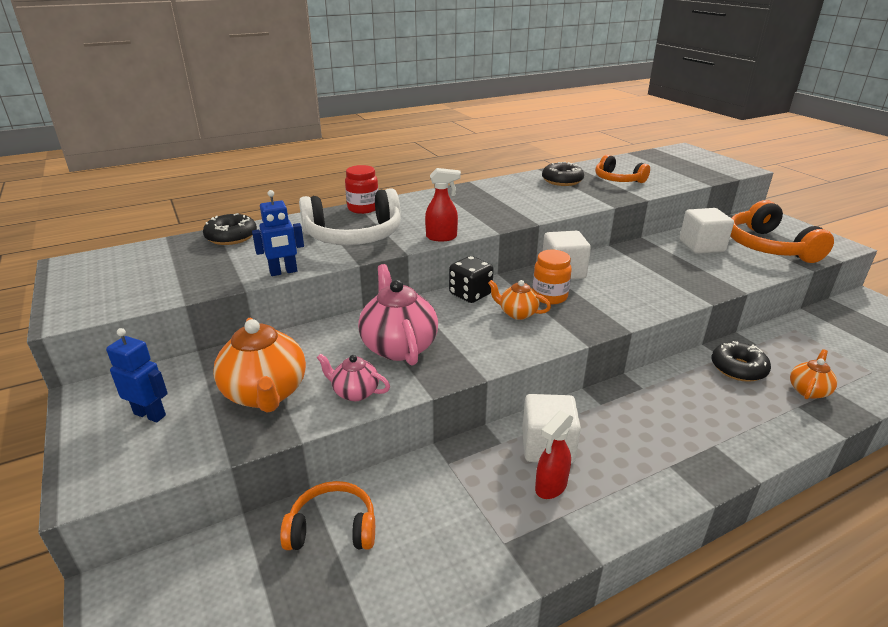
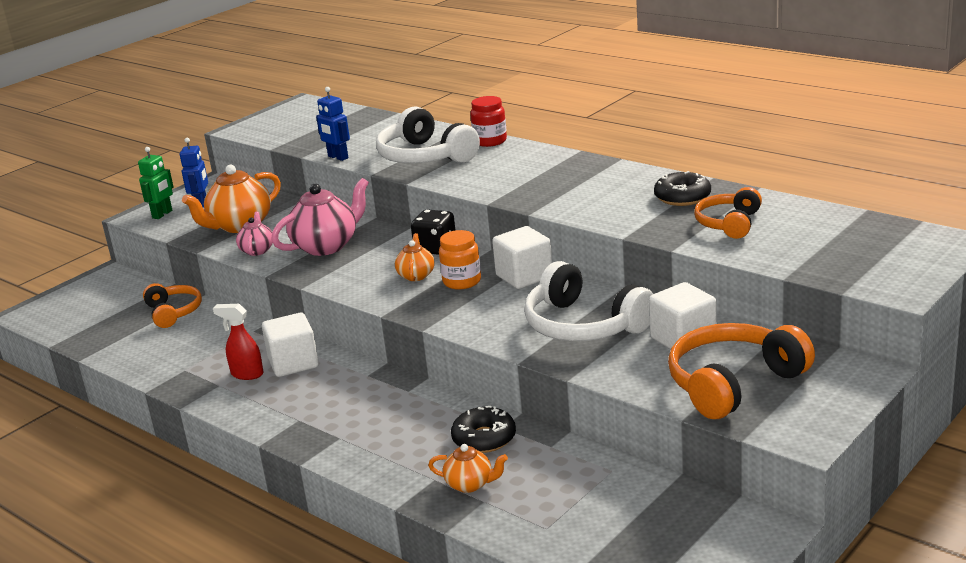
camera: 70 degrees right, 5 degrees down
black donut [203,213,257,245] -> none
red spray bottle [425,168,461,241] -> none
none -> green robot [138,147,174,219]
none -> white headphones [524,261,653,341]

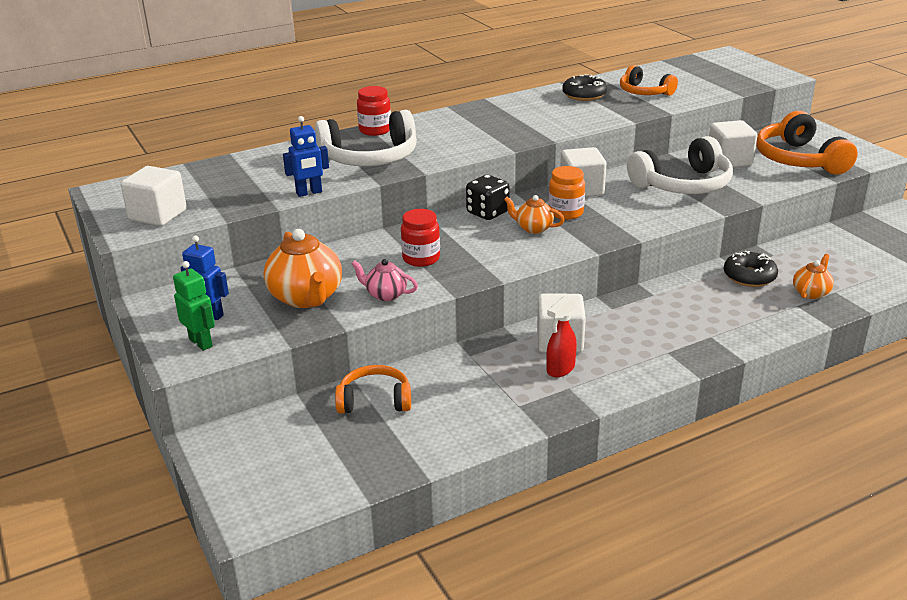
camera: 70 degrees left, 5 degrees up
pink teapot [271,178,369,256] -> red jar [401,209,440,267]
none -> white cube [121,166,187,226]

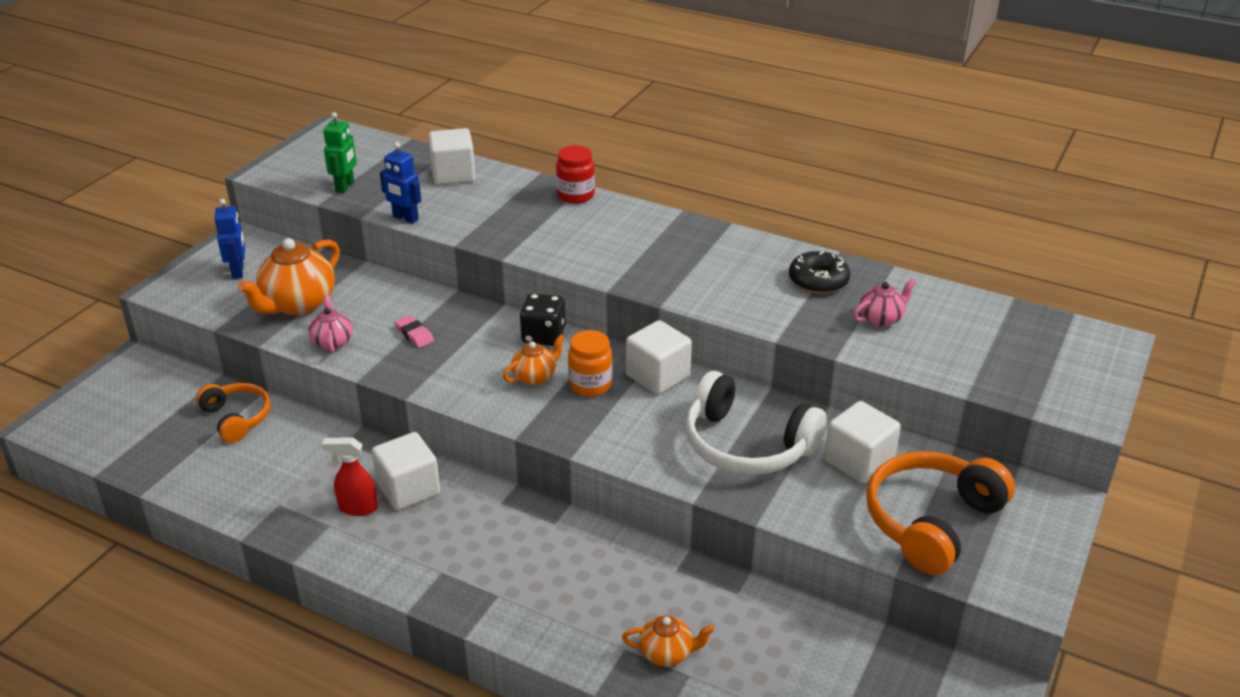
camera: 55 degrees right, 5 degrees up
white cube [121,166,187,226] -> white cube moved to [428,128,476,185]
green robot [173,261,215,351] -> green robot moved to [323,112,357,193]
white headphones [315,110,417,166] -> none
red jar [401,209,440,267] -> pink eraser [394,315,434,348]
orange teapot [504,195,564,234] -> orange teapot turned 60 degrees clockwise [503,334,565,385]
orange headphones [620,65,678,96] -> pink teapot [853,278,916,327]
black donut [724,250,778,287] -> none

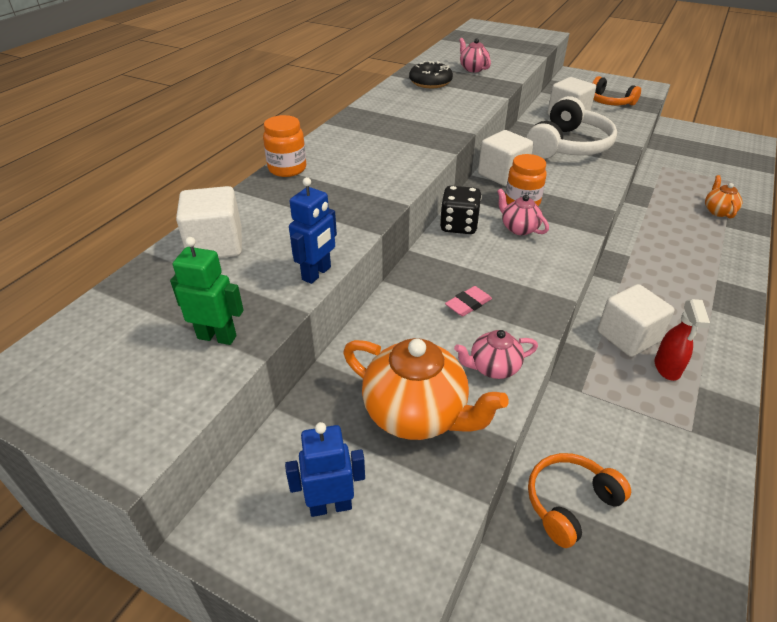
camera: 90 degrees left, 5 degrees up
orange teapot [503,334,565,385] -> pink teapot [497,189,549,235]
red jar [556,146,595,204] -> orange jar [263,115,306,177]
orange headphones [866,451,1015,575] -> orange headphones [593,76,641,105], size x0.61

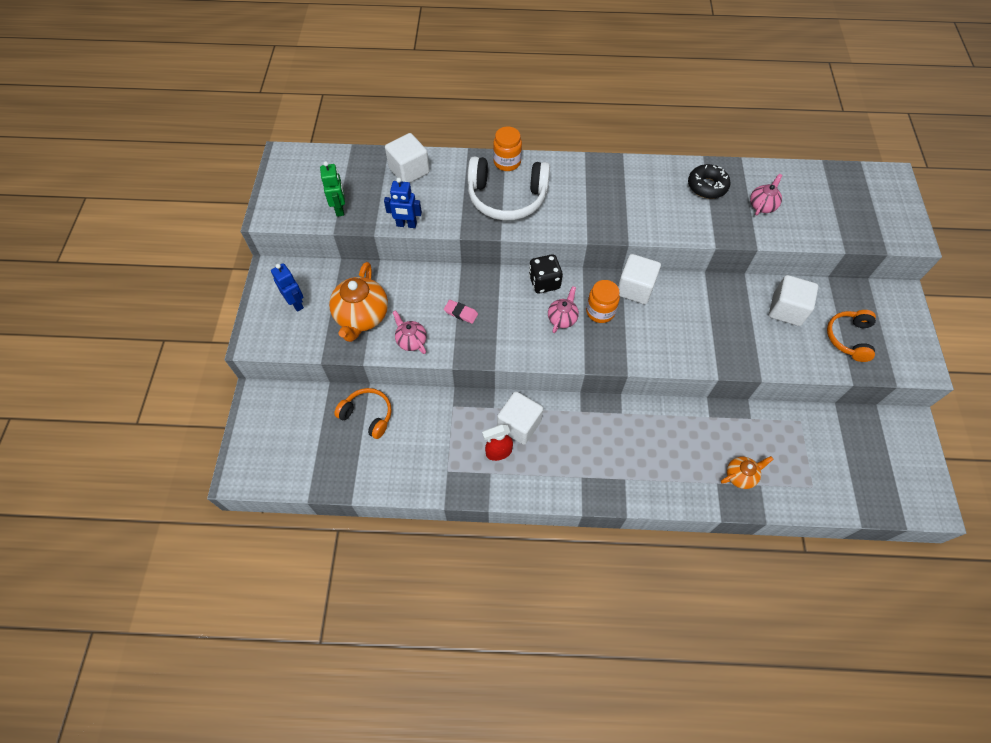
camera: 65 degrees right, 20 degrees up
white headphones [526,96,617,159] -> white headphones moved to [467,157,550,220]

